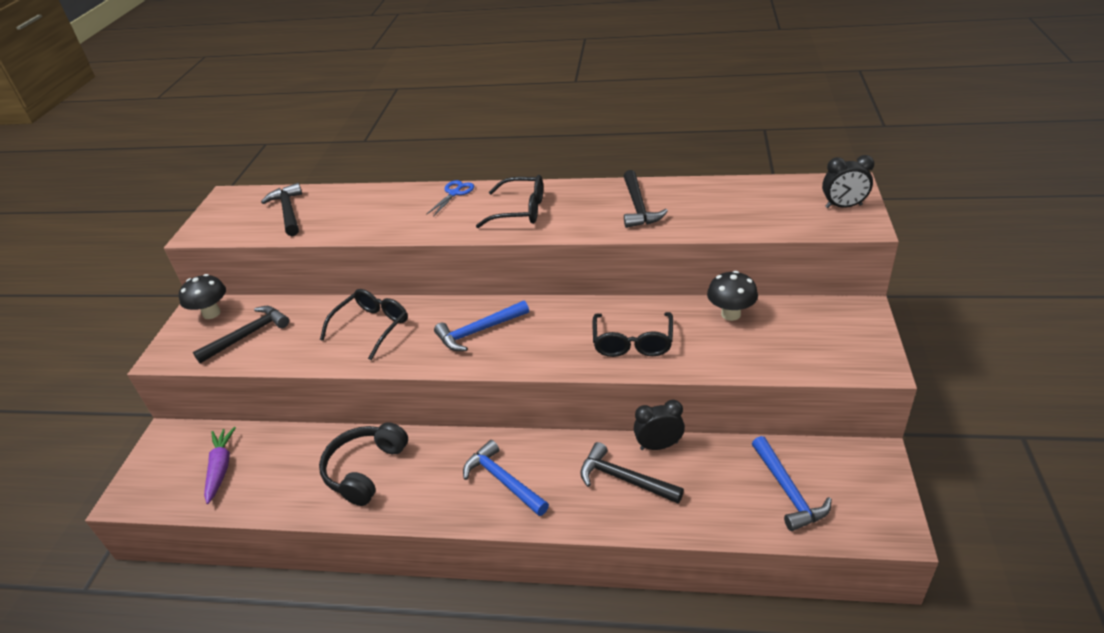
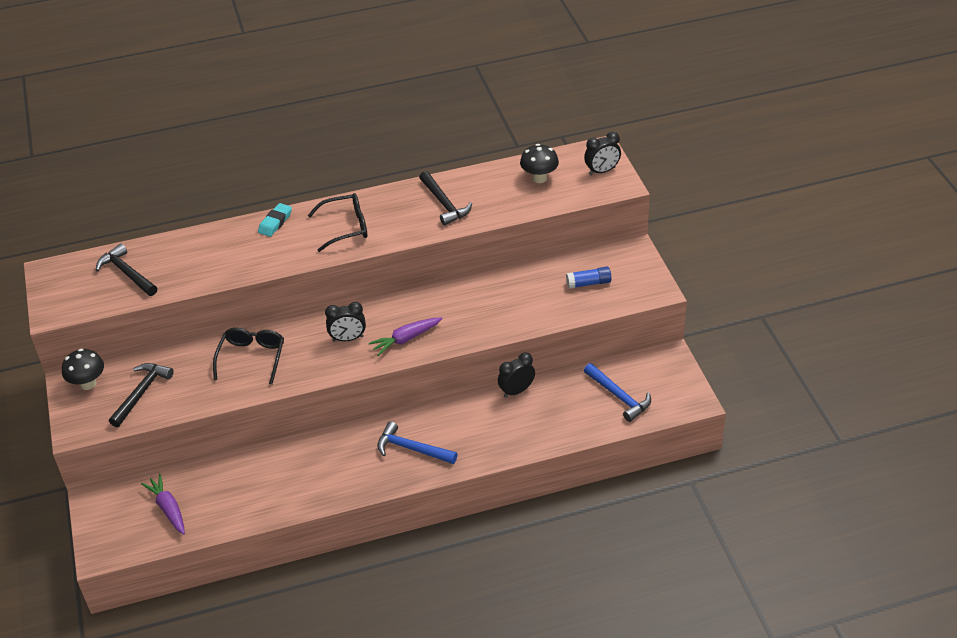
camera: 25 degrees left, 5 degrees up
black headphones [319,422,408,506] -> none
blue scissors [426,180,474,217] -> turquoise eraser [258,203,292,237]
blue hammer [434,300,529,351] -> black clock [325,302,366,341]
black hammer [580,442,684,503] -> none
black glasses [592,312,673,357] -> none
black mushroom [707,271,758,321] -> black mushroom moved to [520,144,559,183]
none -> purple carrot [369,317,443,356]
none -> blue glue stick [566,267,611,289]

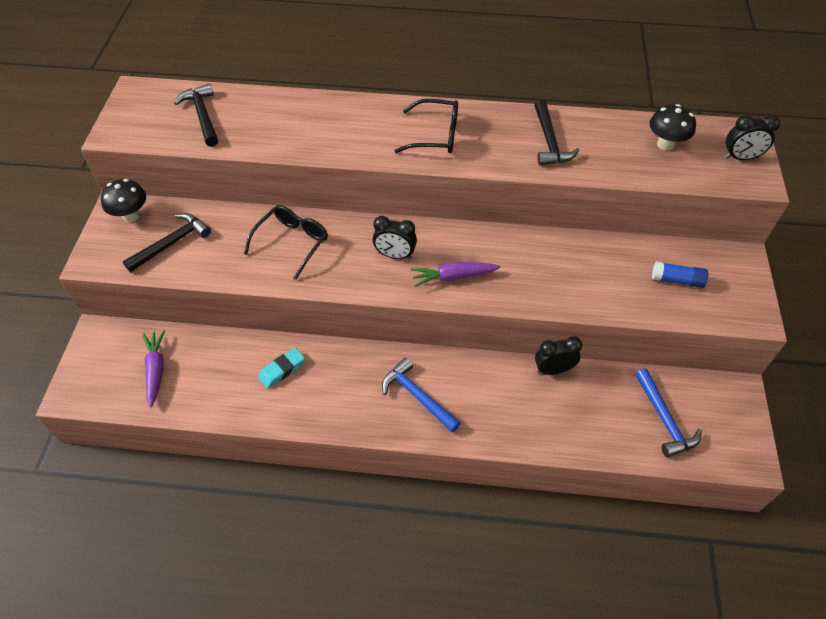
camera: 20 degrees right, 10 degrees up
turquoise eraser [258,203,292,237] -> turquoise eraser moved to [258,347,305,389]

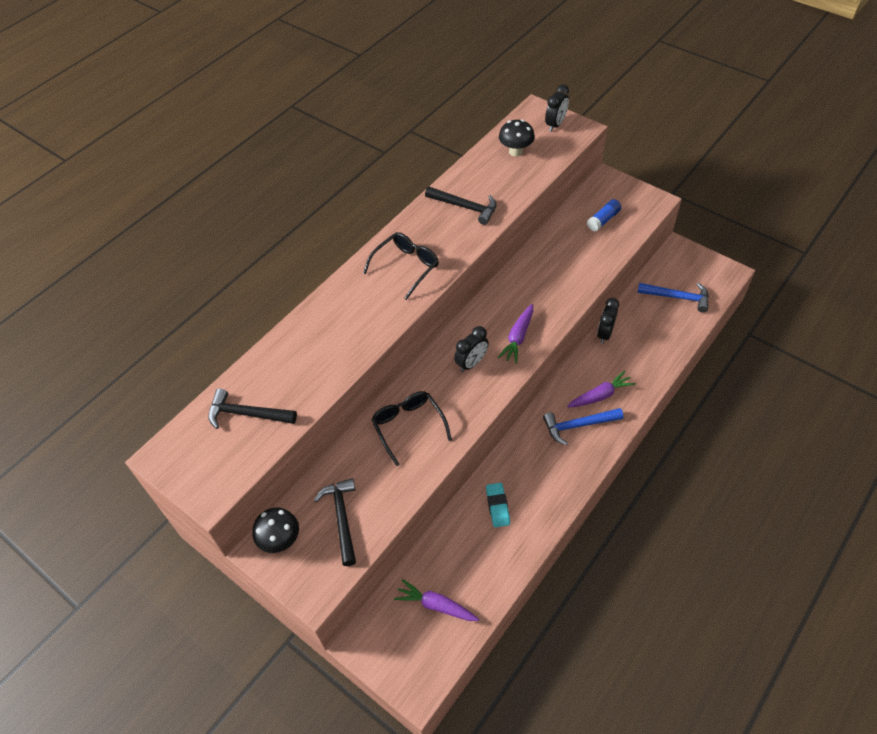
camera: 55 degrees left, 0 degrees up
none -> purple carrot [567,371,636,408]

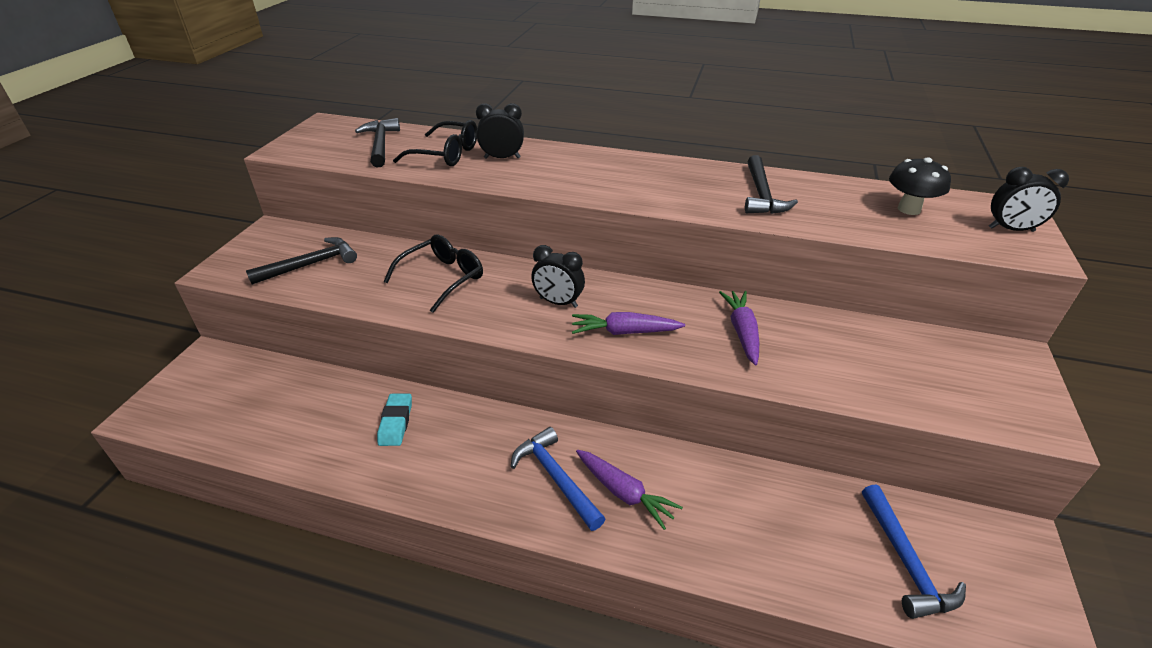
camera: 65 degrees right, 15 degrees down
black mushroom [252,508,299,553] -> none
black glasses [363,232,439,300] -> black glasses moved to [393,120,477,166]
purple carrot [394,579,479,621] -> purple carrot moved to [719,291,759,365]
turquoise eraser [486,483,510,527] -> turquoise eraser turned 60 degrees counterclockwise [377,394,412,446]
blue glue stick [587,199,621,232] -> none
black clock [597,298,619,344] -> black clock moved to [476,103,524,159]

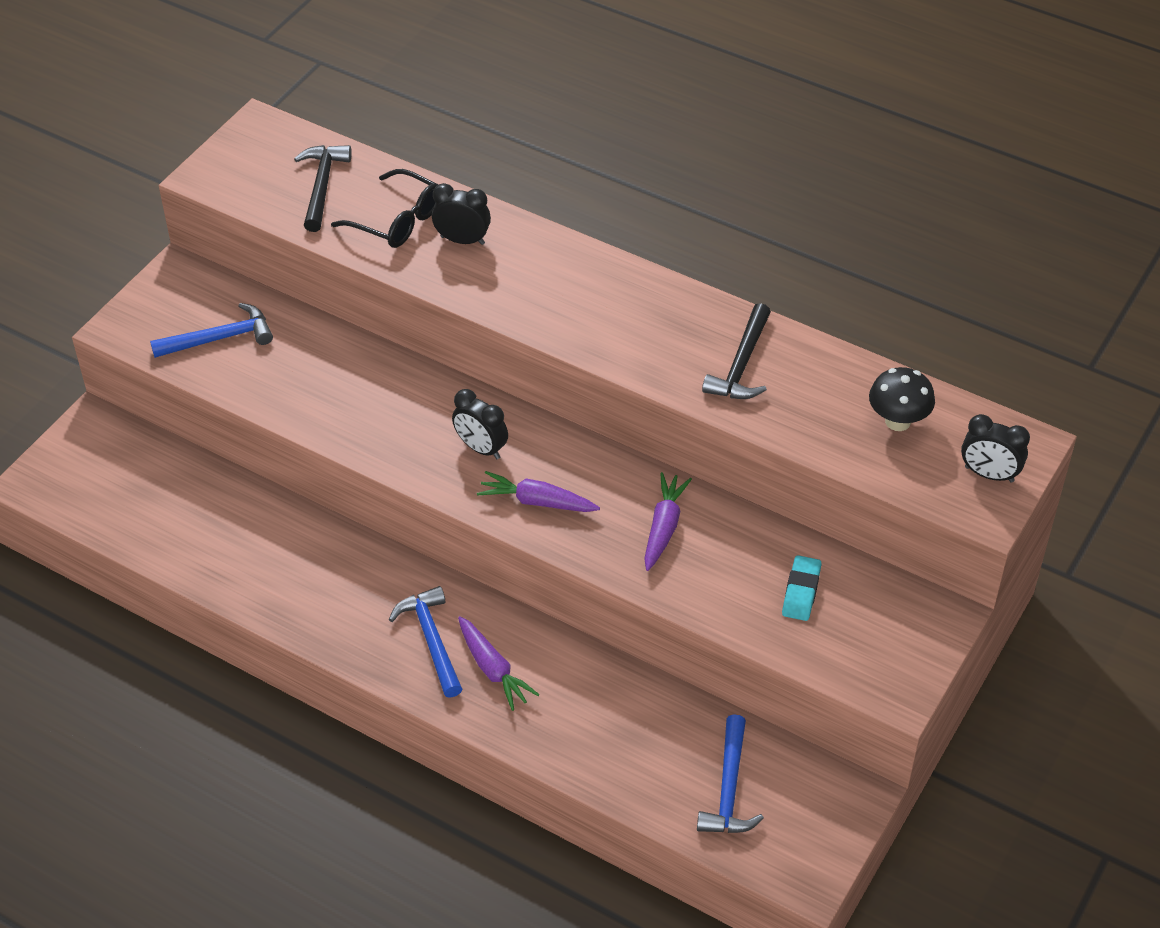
camera: 15 degrees right, 10 degrees up
black hammer [246,237,357,285] -> blue hammer [150,303,273,358]
turquoise eraser [377,394,412,446] -> turquoise eraser moved to [782,555,821,621]
black glasses [383,234,483,313] -> none

